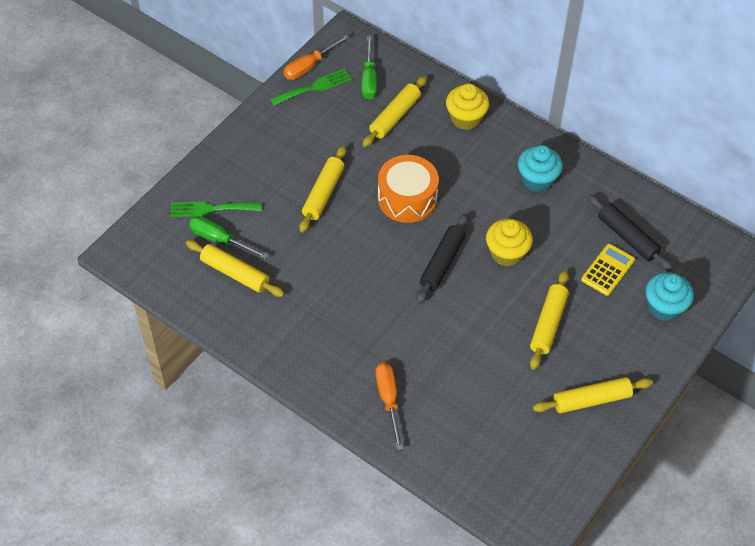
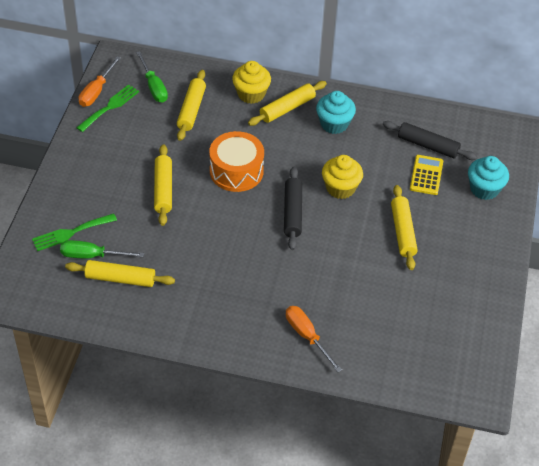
camera: 25 degrees left, 5 degrees down
yellow rolling pin [533,377,653,413] -> yellow rolling pin moved to [248,81,327,126]

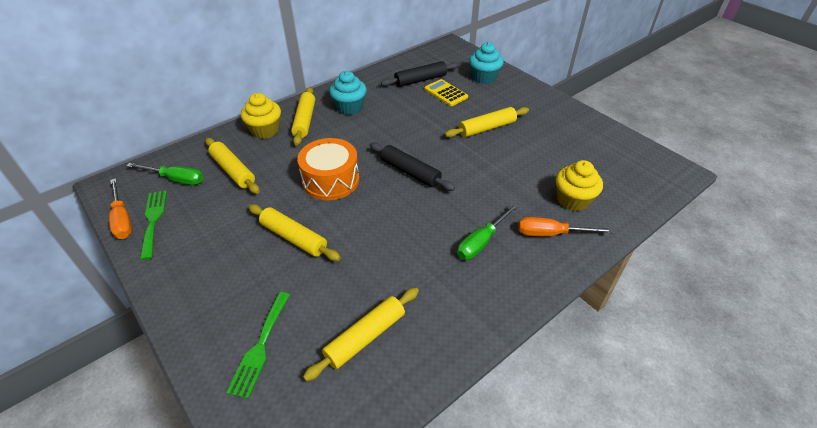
camera: 50 degrees left, 5 degrees down
green screwdriver [60,240,144,258] -> green screwdriver moved to [457,203,519,260]
yellow cupcake [322,155,363,199] -> yellow cupcake moved to [556,160,603,211]
yellow rolling pin [391,185,418,270] -> yellow rolling pin turned 60 degrees counterclockwise [445,107,529,138]

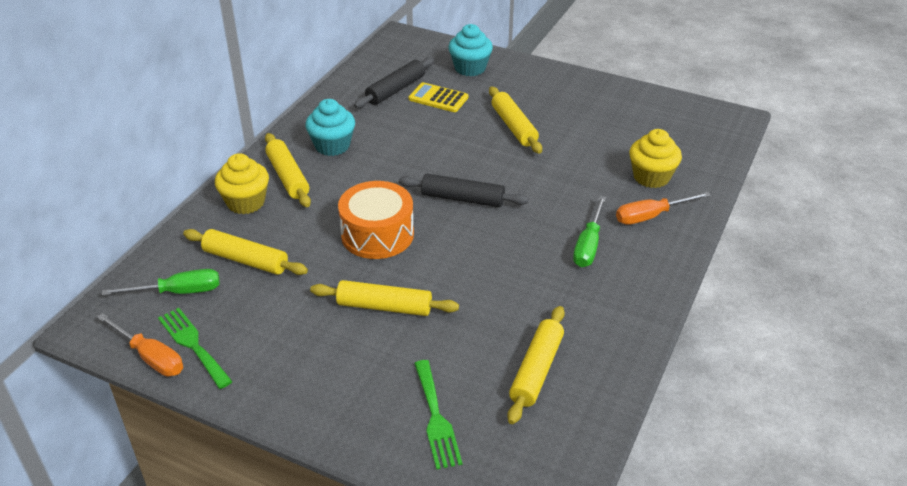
camera: 25 degrees left, 5 degrees down
yellow rolling pin [445,107,529,138] -> yellow rolling pin turned 60 degrees counterclockwise [489,87,542,154]

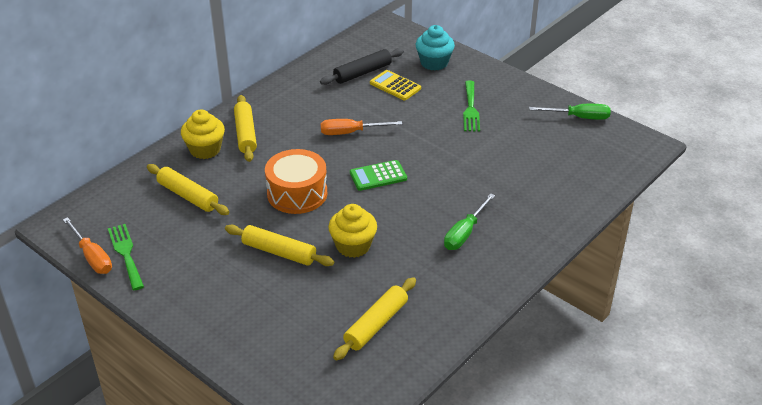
camera: 15 degrees right, 0 degrees up
green screwdriver [102,269,220,296] -> green screwdriver moved to [529,104,611,120]
turquoise cupcake [305,99,355,156] -> none
black rolling pin [399,174,529,207] -> green calculator [350,160,407,191]
green fork [414,360,462,470] -> green fork moved to [463,80,480,132]
yellow rolling pin [489,87,542,154] -> none
orange screwdriver [616,192,711,225] -> orange screwdriver moved to [321,119,402,135]
yellow cupcake [629,129,682,188] -> yellow cupcake moved to [328,204,377,258]

